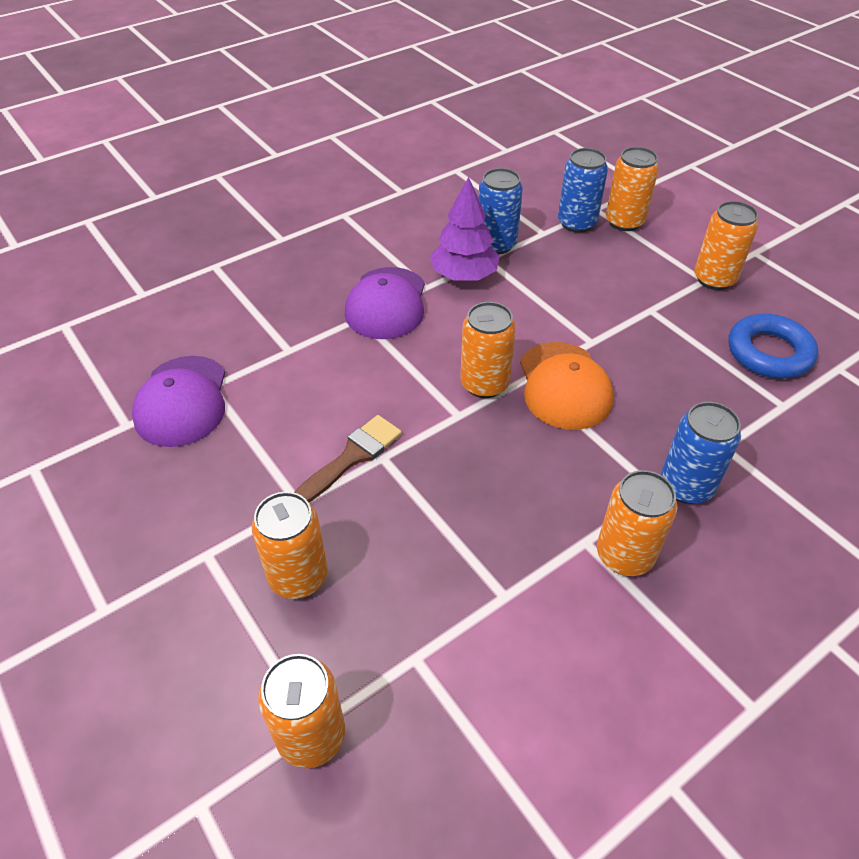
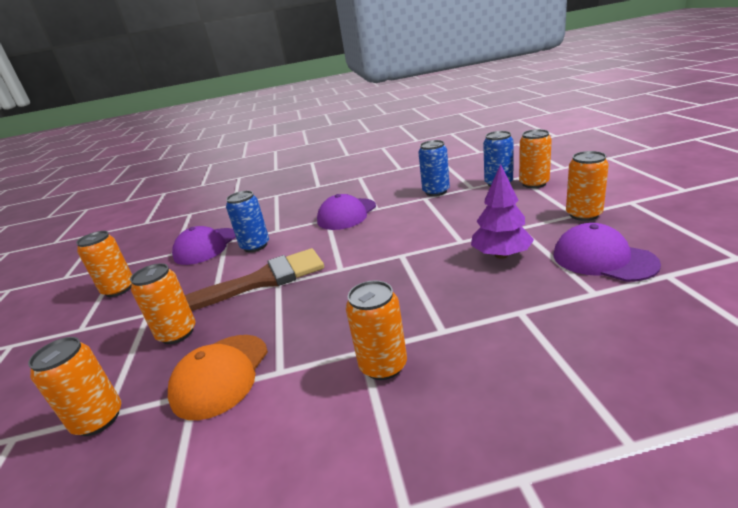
camera: 30 degrees right, 20 degrees down
brown brush [294,415,402,503] -> brown brush [185,248,324,311], size x1.73
purple tree [430,177,500,281] -> purple tree moved to [471,164,534,259]
orange can [460,302,516,398] -> orange can moved to [76,231,132,297]
orange cap [520,342,613,430] -> orange cap moved to [168,335,268,420]
blue can [661,402,741,504] -> blue can moved to [226,191,269,252]
blue ring [729,314,818,379] -> purple cap [553,223,661,282]

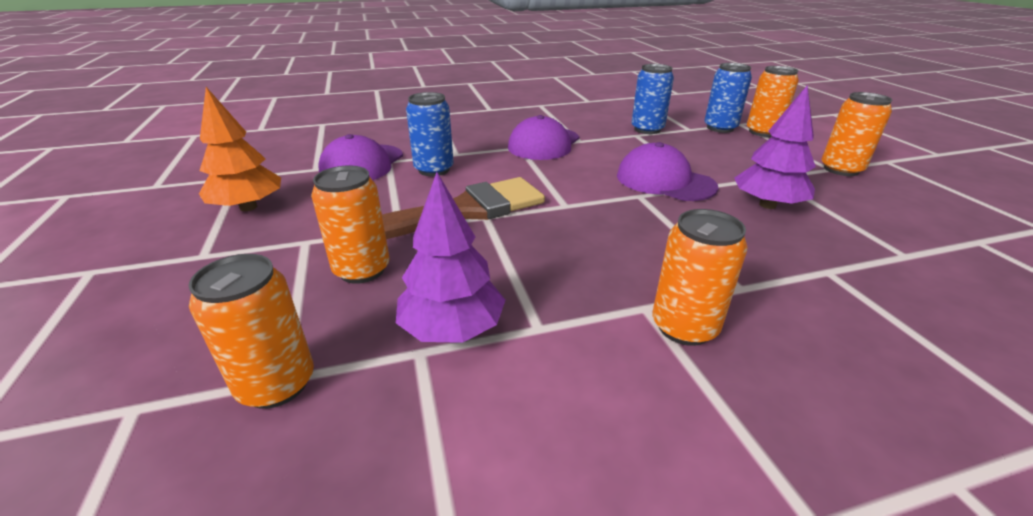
camera: 10 degrees left, 5 degrees up
orange can [76,231,132,297] -> orange tree [199,87,281,211]
orange cap [168,335,268,420] -> purple tree [396,172,505,343]
purple cap [553,223,661,282] -> purple cap moved to [617,142,718,201]

